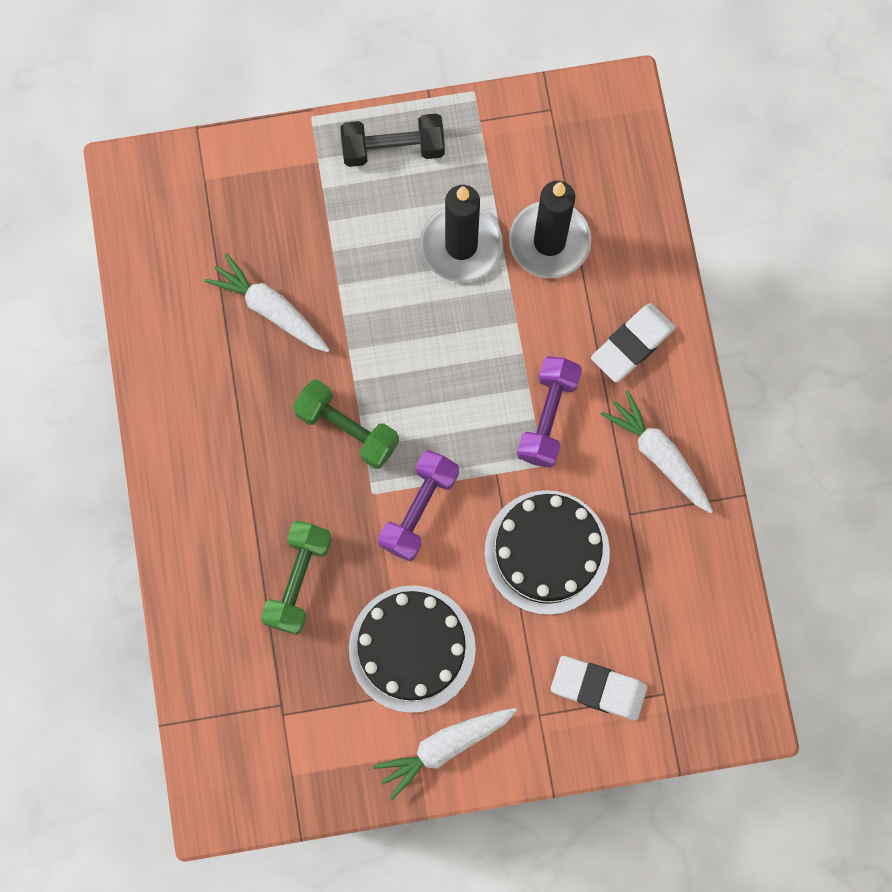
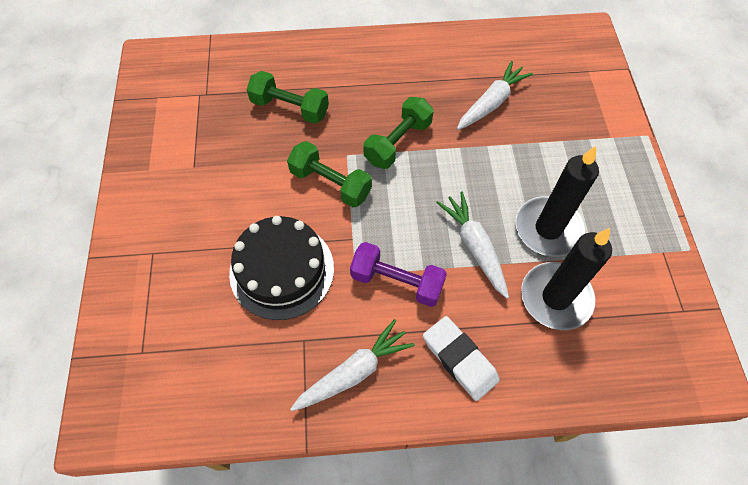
camera: 95 degrees right, 15 degrees down
black dumbbell [340,113,445,167] -> none
black cake [349,585,476,713] -> none
white carrot [373,708,517,800] -> white carrot moved to [436,191,509,299]
purple dumbbell [378,450,459,562] -> green dumbbell [287,141,372,207]
white eraser [551,656,647,721] -> none

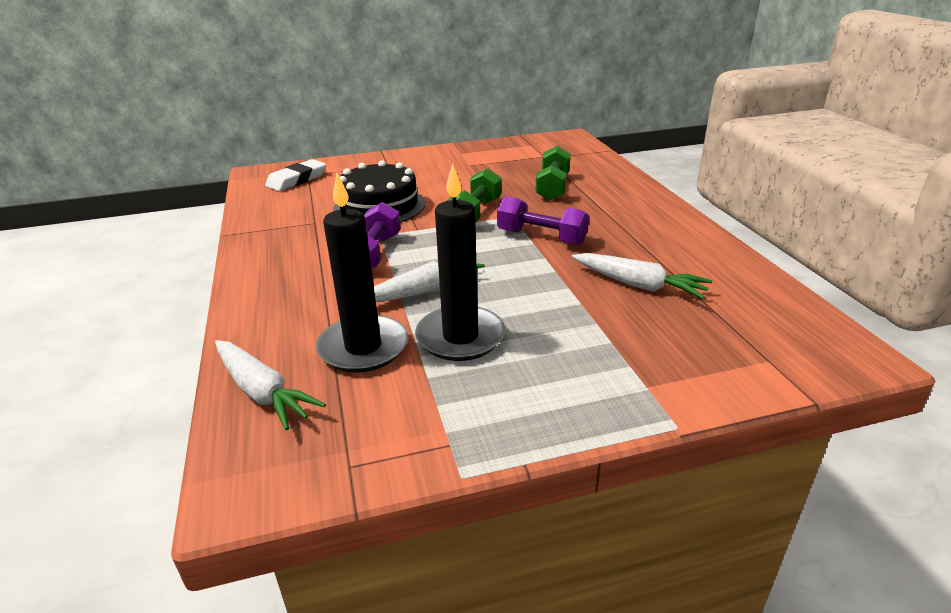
camera: 80 degrees right, 30 degrees down
white carrot [291,319,415,411] -> white carrot moved to [215,340,326,430]
green dumbbell [363,97,434,169] -> purple dumbbell [497,196,589,245]
white eraser [423,316,500,401] -> white eraser moved to [265,159,326,191]

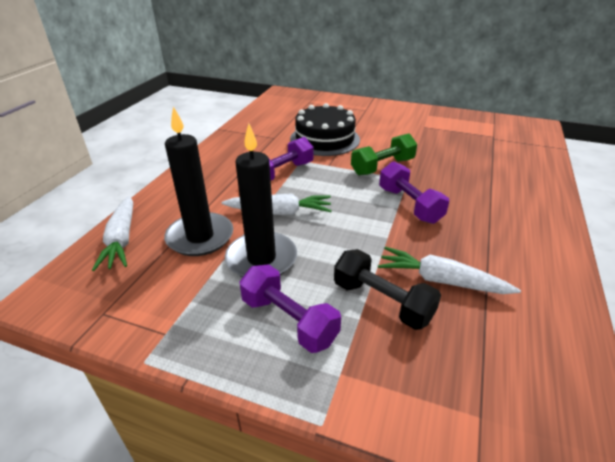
camera: 35 degrees right, 5 degrees up
white eraser [265,159,326,191] -> none
green dumbbell [535,145,571,201] -> none
white carrot [572,253,712,299] -> white carrot turned 135 degrees clockwise [378,247,521,294]
none -> purple dumbbell [239,264,341,353]
none -> black dumbbell [334,249,441,330]

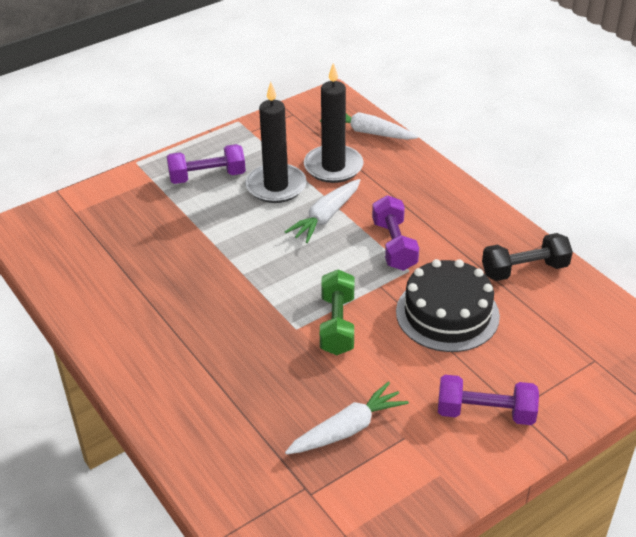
camera: 125 degrees right, 5 degrees up
black dumbbell [334,249,441,330] -> black dumbbell moved to [482,233,573,281]
white carrot [378,247,521,294] -> white carrot moved to [285,381,409,455]
purple dumbbell [379,161,449,224] -> purple dumbbell moved to [438,375,539,425]

